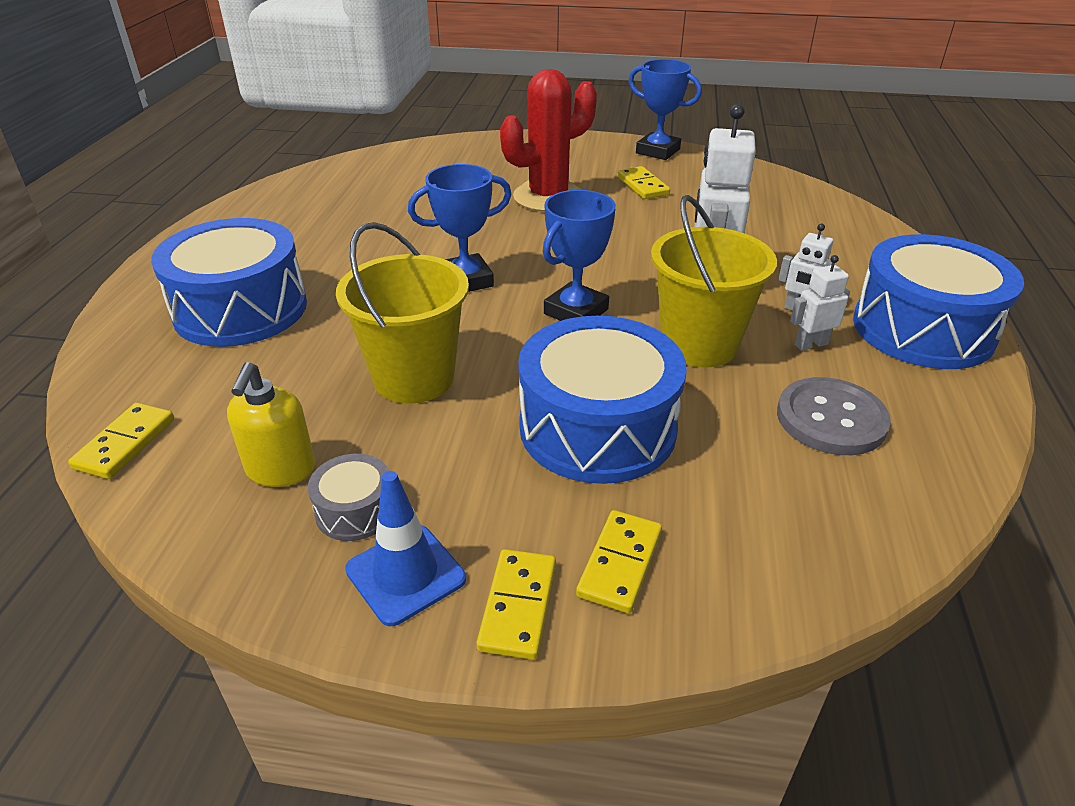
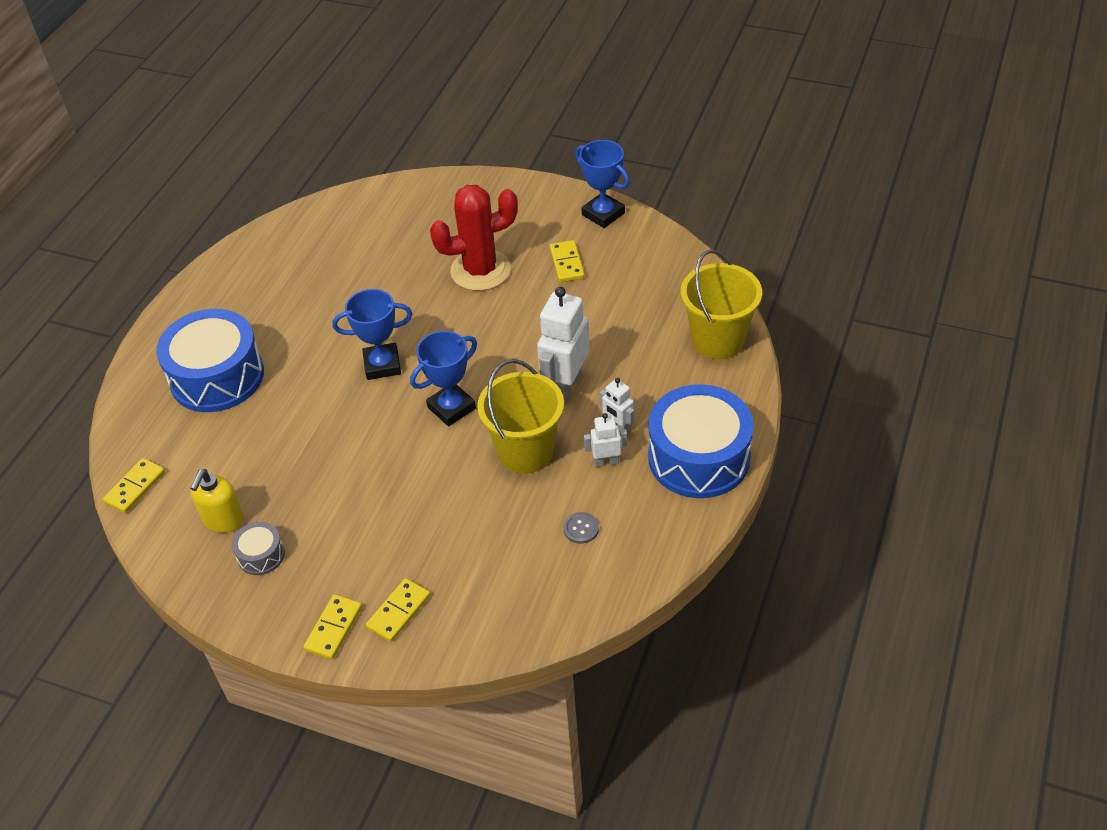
camera: 15 degrees right, 10 degrees up
yellow bucket [336,222,469,404] -> yellow bucket moved to [681,250,762,359]
blue traffic cone [345,471,466,626] -> none
blue drum [518,316,687,484] -> none
grey button [777,377,891,455] -> grey button [563,512,599,544], size x0.49

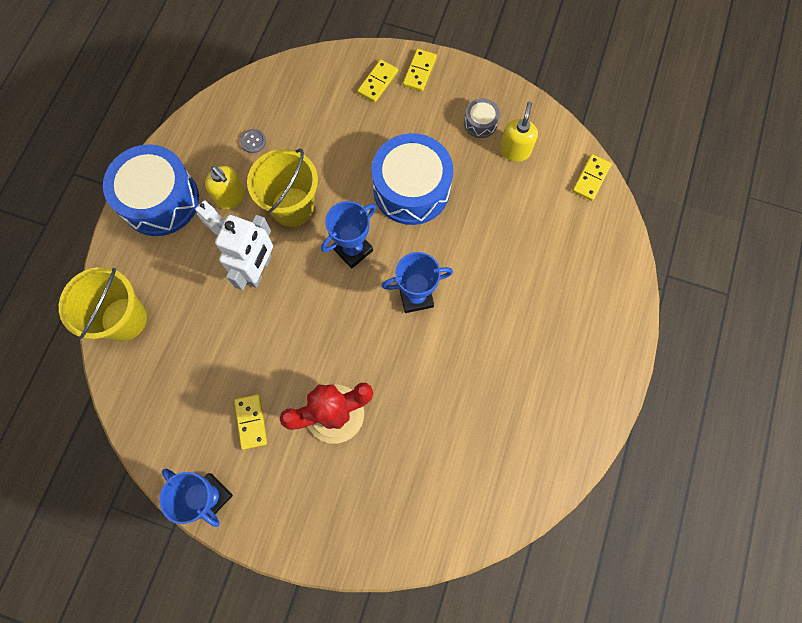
camera: 175 degrees right, 25 degrees up
blue drum [156,309,264,412] -> blue drum moved to [371,133,453,225]
white robot [584,413,627,467] -> yellow soap dispenser [205,166,245,209]

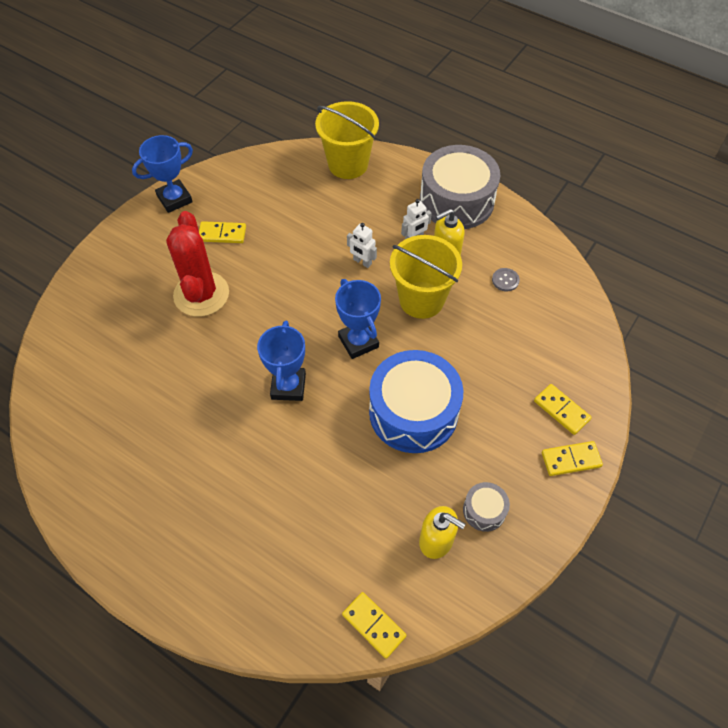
camera: 105 degrees right, 15 degrees down
blue drum [103,144,199,236] -> grey drum [420,145,500,229]
white robot [215,215,273,290] -> white robot [347,223,377,268], size x0.51
yellow domino [403,49,437,92] -> yellow domino turned 45 degrees counterclockwise [542,441,603,476]

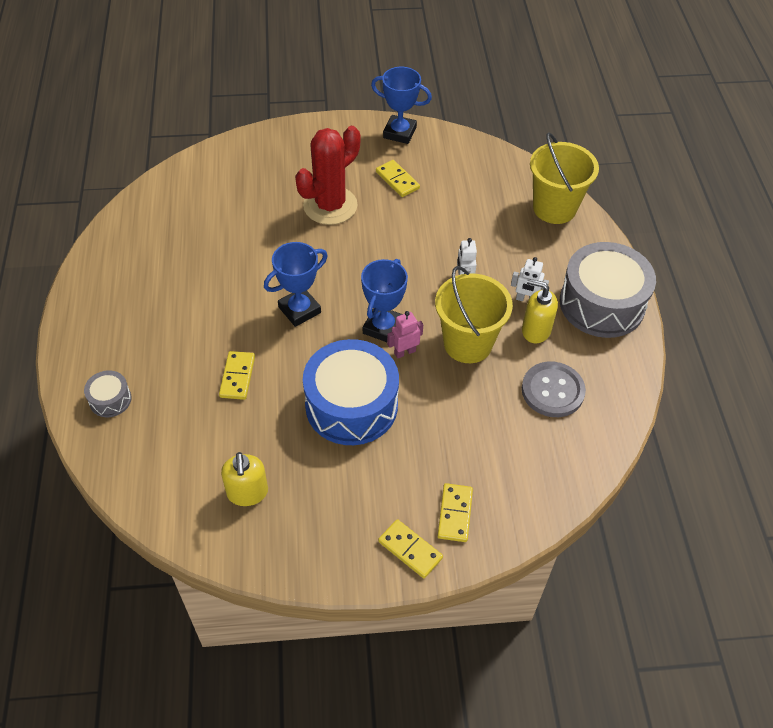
camera: 50 degrees right, 5 degrees down
yellow domino [342,592,407,659] -> yellow domino moved to [219,351,255,400]
grey drum [463,482,510,532] -> grey drum moved to [84,370,132,417]
grey button [492,268,520,291] -> grey button [522,362,586,417], size x2.03
none -> pink robot [387,311,423,359]

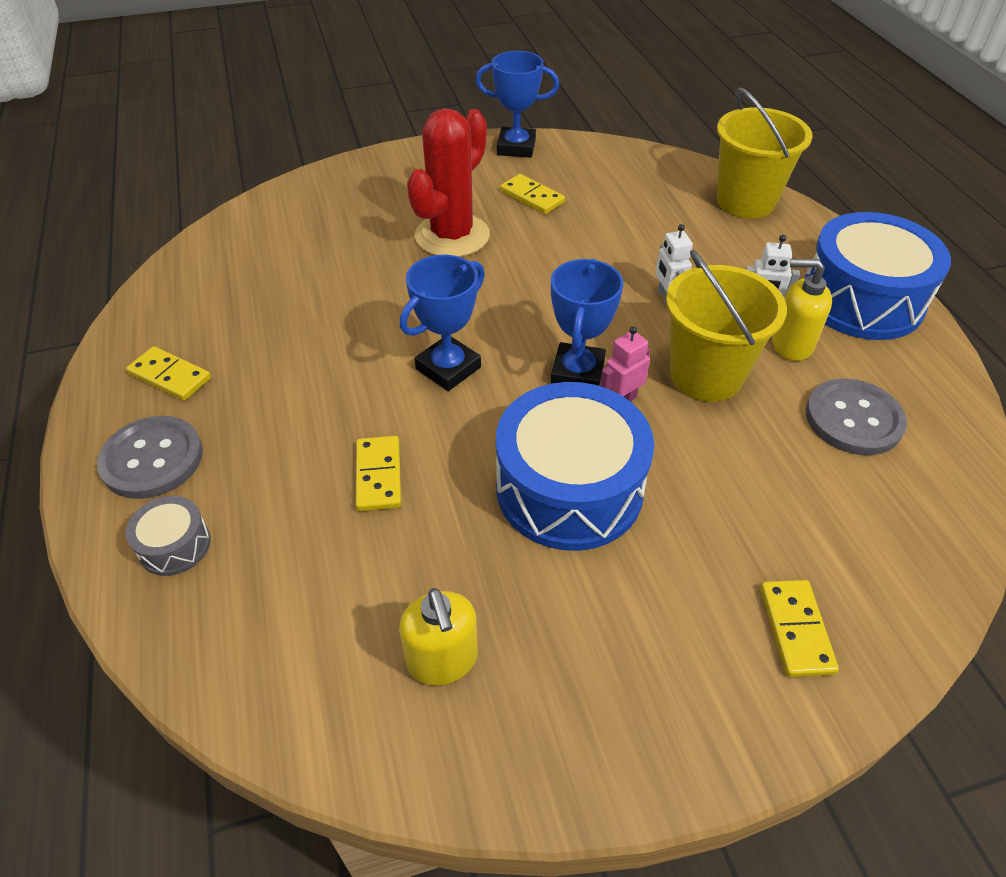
camera: 10 degrees left, 5 degrees down
yellow domino [378,519,443,578] -> yellow domino moved to [126,346,211,401]
grey drum [560,242,656,338] -> blue drum [804,212,951,340]
none -> grey button [97,416,203,499]

